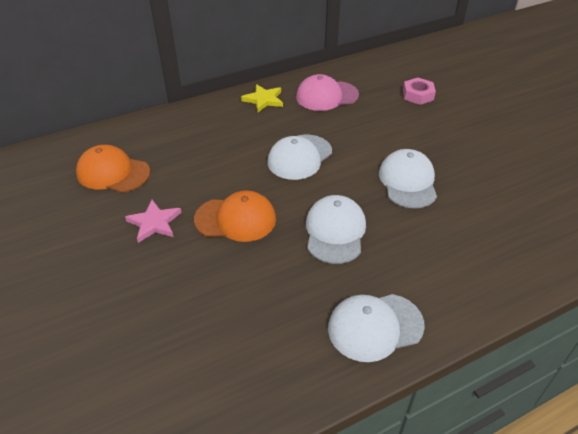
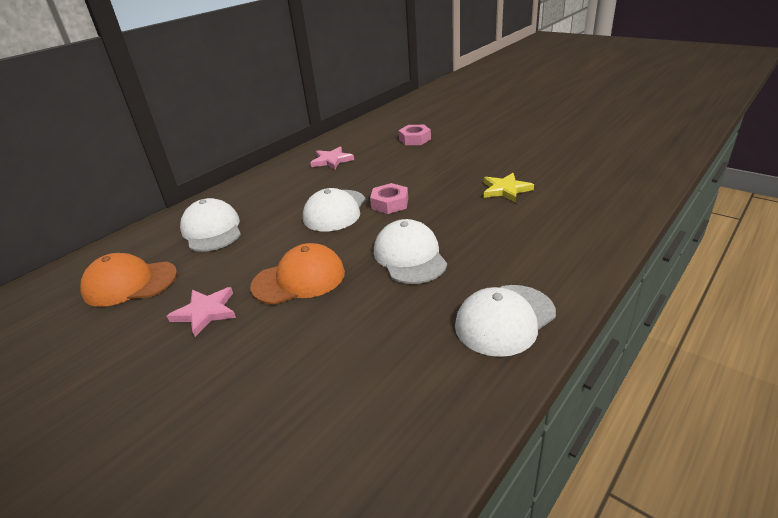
camera: 20 degrees left, 10 degrees down
yellow star [241,84,283,112] -> yellow star moved to [484,173,534,203]
pink cap [296,74,359,111] -> pink star [310,147,354,170]
white cap [379,149,437,208] -> white cap moved to [180,198,241,252]
none -> pink nut [370,183,408,214]

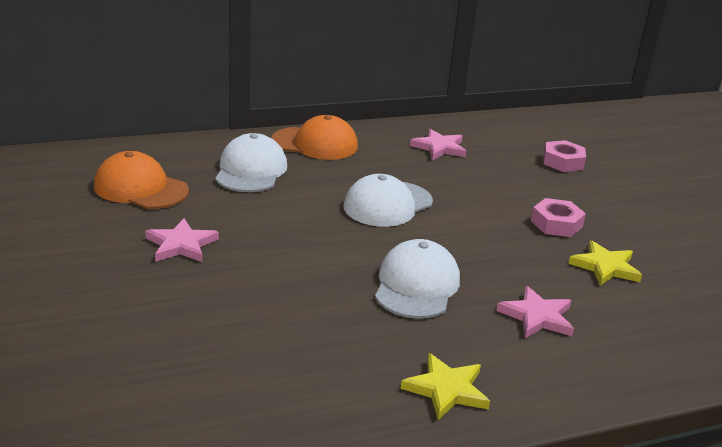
camera: 25 degrees right, 5 degrees down
orange cap [250,243,345,305] -> orange cap moved to [271,115,358,160]
pink nut [370,183,408,214] -> pink nut moved to [531,198,586,237]
white cap [455,285,556,357] -> yellow star [401,353,490,420]
none -> pink star [496,286,574,338]

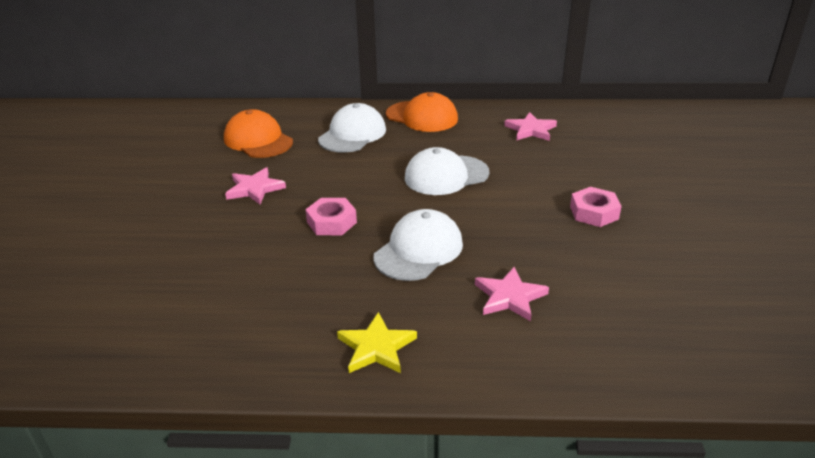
camera: 25 degrees right, 5 degrees up
pink nut [543,140,586,172] -> pink nut moved to [305,198,357,235]
yellow star [568,240,642,286] -> none

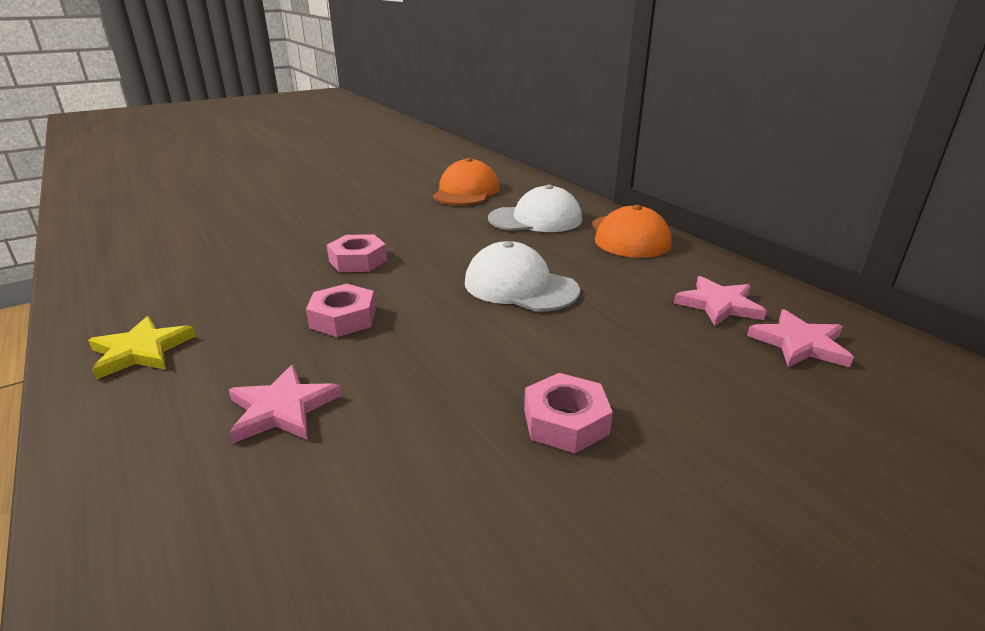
camera: 55 degrees right, 5 degrees down
pink star [225,167,286,204] -> pink star moved to [747,309,854,367]
white cap [373,209,463,281] -> pink nut [306,284,376,337]

